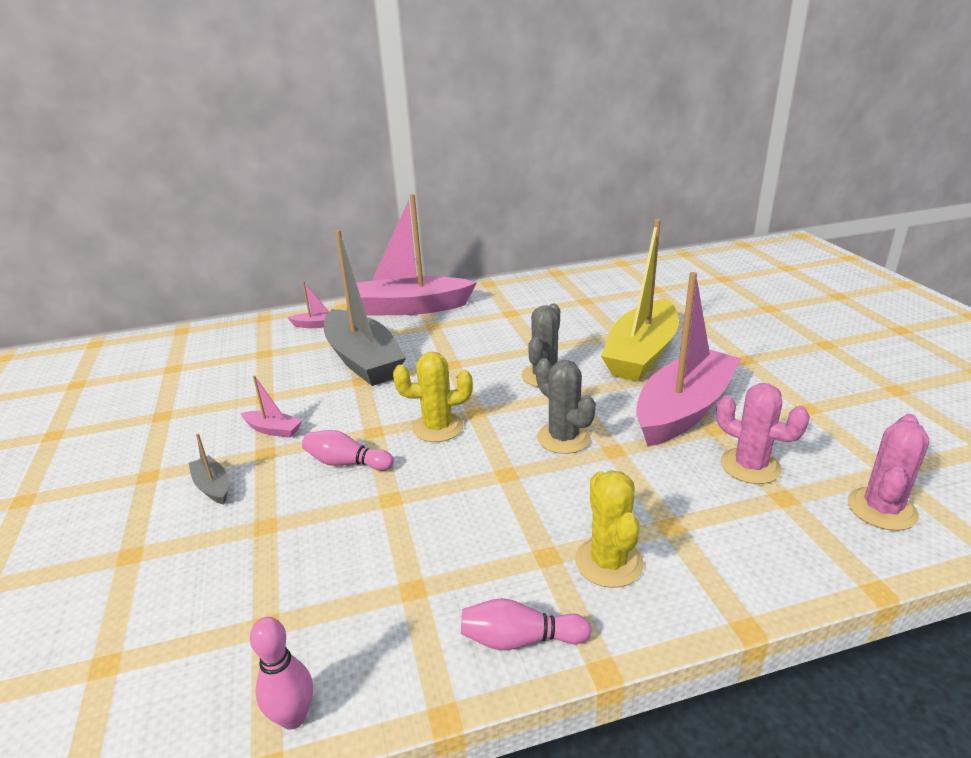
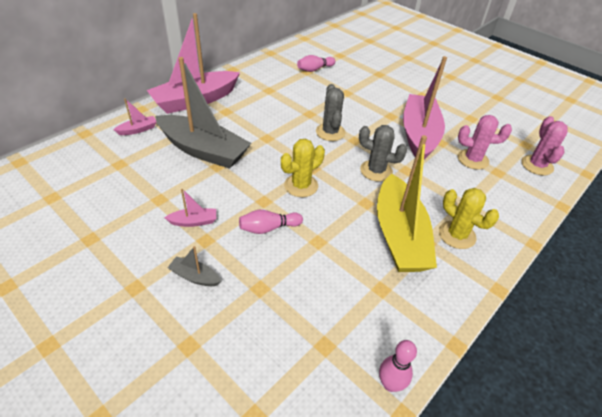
camera: 35 degrees left, 15 degrees up
pink bowling pin [461,598,591,650] -> pink bowling pin moved to [297,55,335,72]
yellow boat [601,219,679,381] -> yellow boat moved to [377,135,437,272]

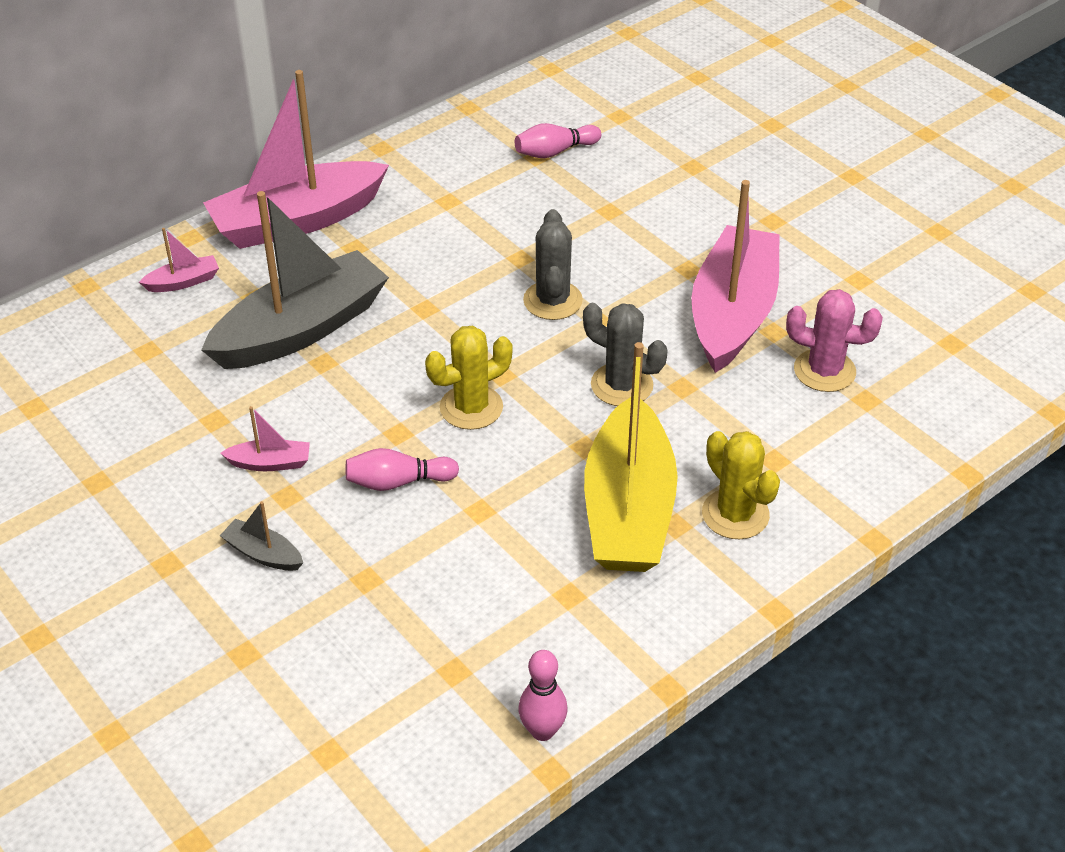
camera: 10 degrees right, 0 degrees up
grey boat [155,57,251,169] -> grey boat turned 75 degrees counterclockwise [201,191,389,369]
pink cactus [521,116,568,175] -> none

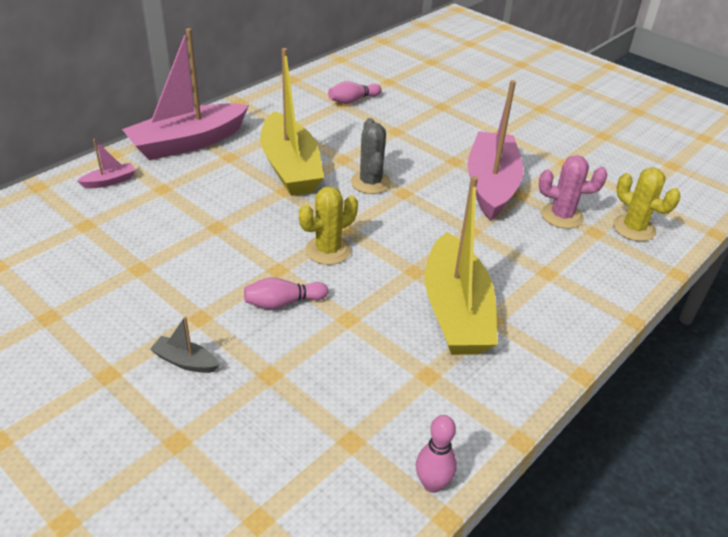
camera: 10 degrees left, 5 degrees down
grey boat [201,191,389,369] -> none
pink boat [220,406,310,471] -> none
grey cactus [583,303,668,406] -> none
yellow cactus [702,431,780,539] -> yellow cactus moved to [613,168,681,241]
none -> yellow boat [260,48,324,196]

